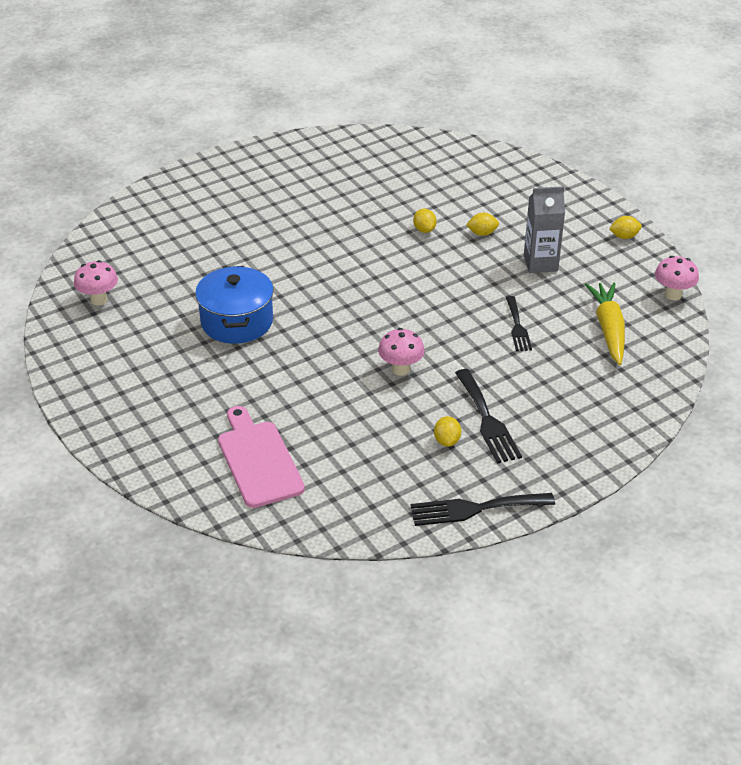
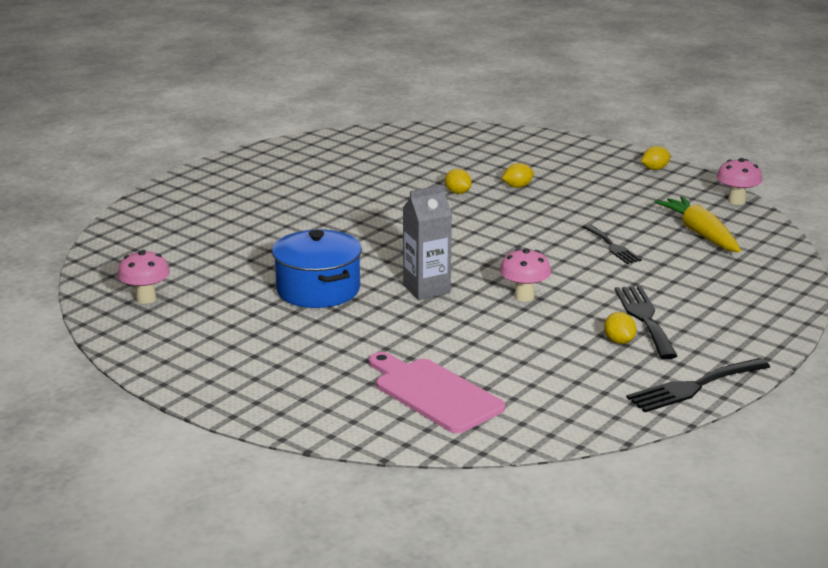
camera: 20 degrees left, 15 degrees down
black fork [455,369,522,464] -> black fork turned 150 degrees counterclockwise [615,286,677,359]
grey carton [524,186,565,273] -> grey carton moved to [403,185,452,300]

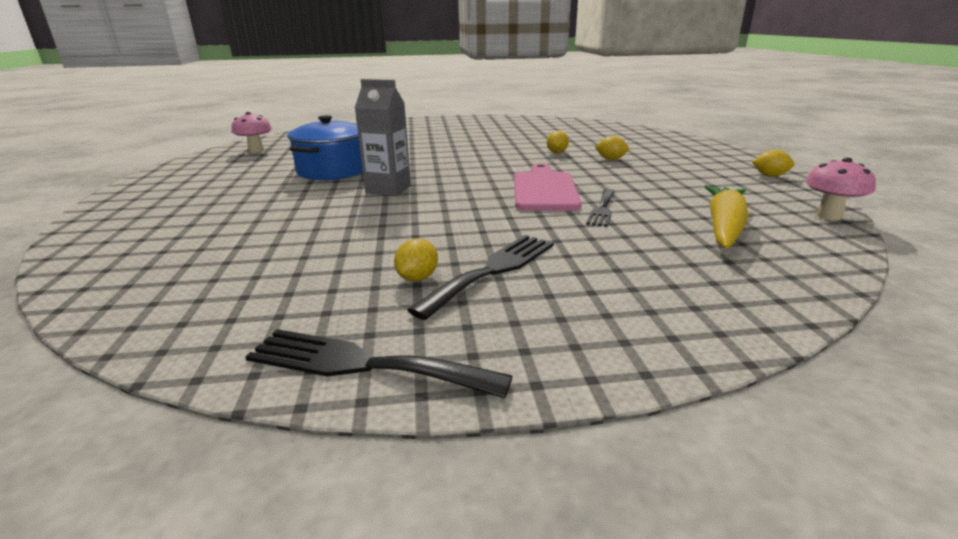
camera: 45 degrees right, 0 degrees up
pink cutting board [369,352,505,433] -> pink cutting board moved to [514,164,582,211]
pink mushroom [499,248,551,302] -> none

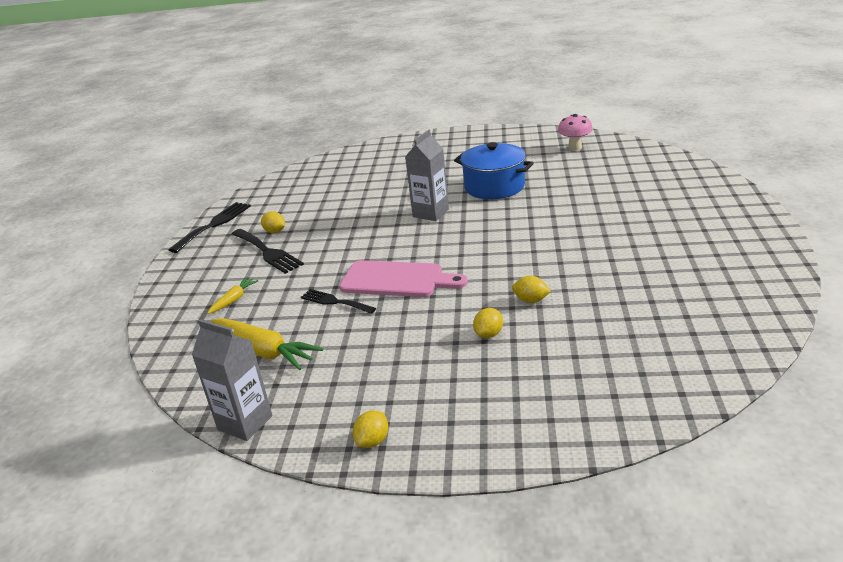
camera: 105 degrees right, 5 degrees up
pink mushroom [805,157,876,220] -> grey carton [192,319,272,441]
none -> yellow carrot [208,277,258,314]

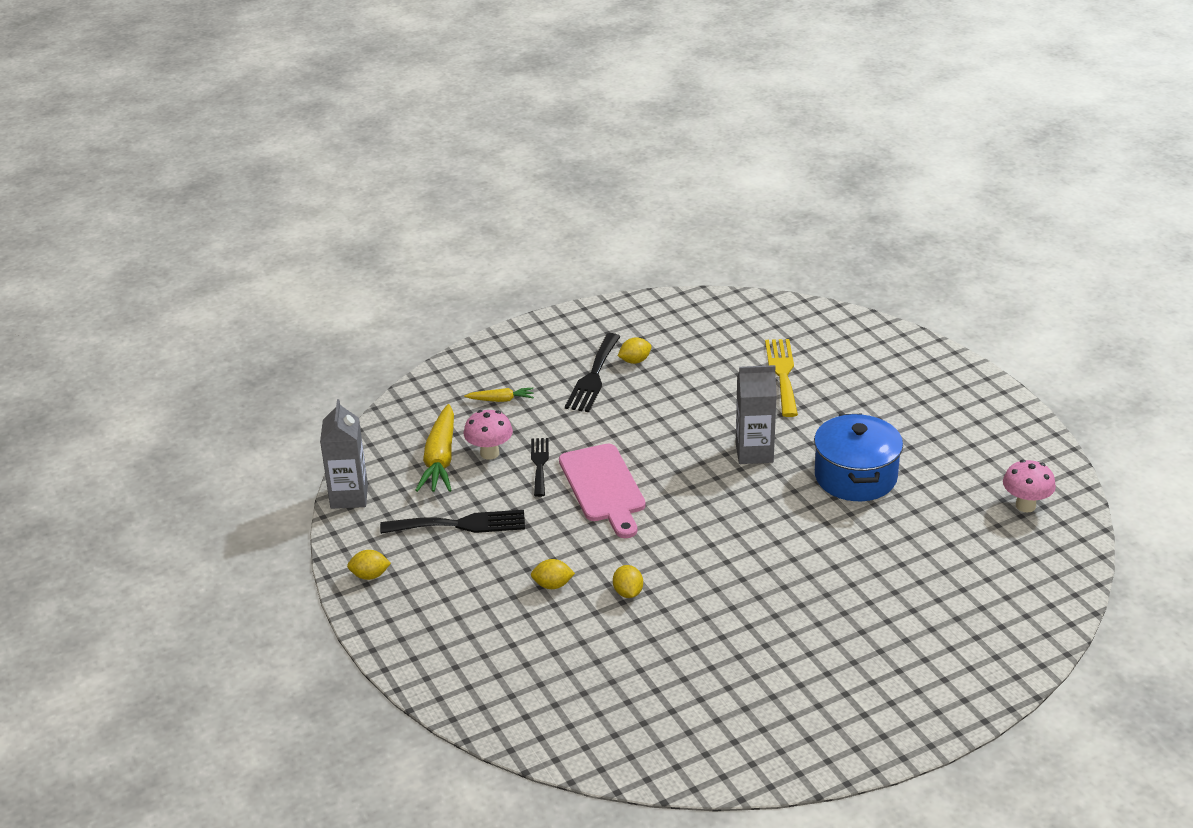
camera: 55 degrees right, 5 degrees up
black fork [168,202,251,253] -> black fork moved to [380,510,525,534]
yellow lemon [261,211,285,233] -> yellow lemon turned 60 degrees clockwise [618,337,652,364]
none -> pink mushroom [464,410,513,460]
none -> yellow fork [765,339,798,417]

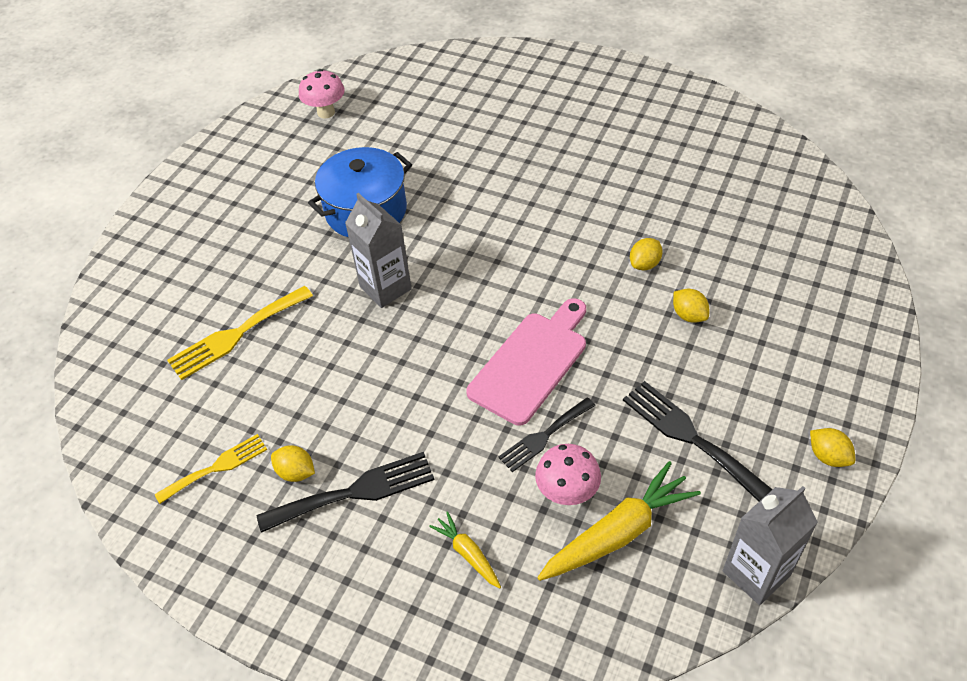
camera: 125 degrees left, 15 degrees up
none -> yellow fork [155,434,267,504]

